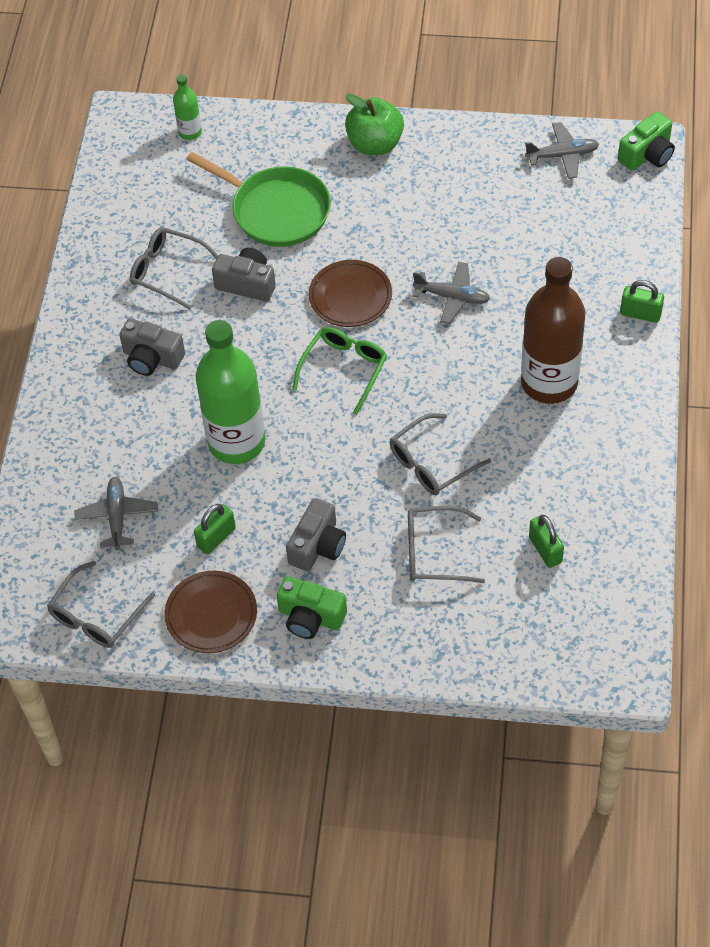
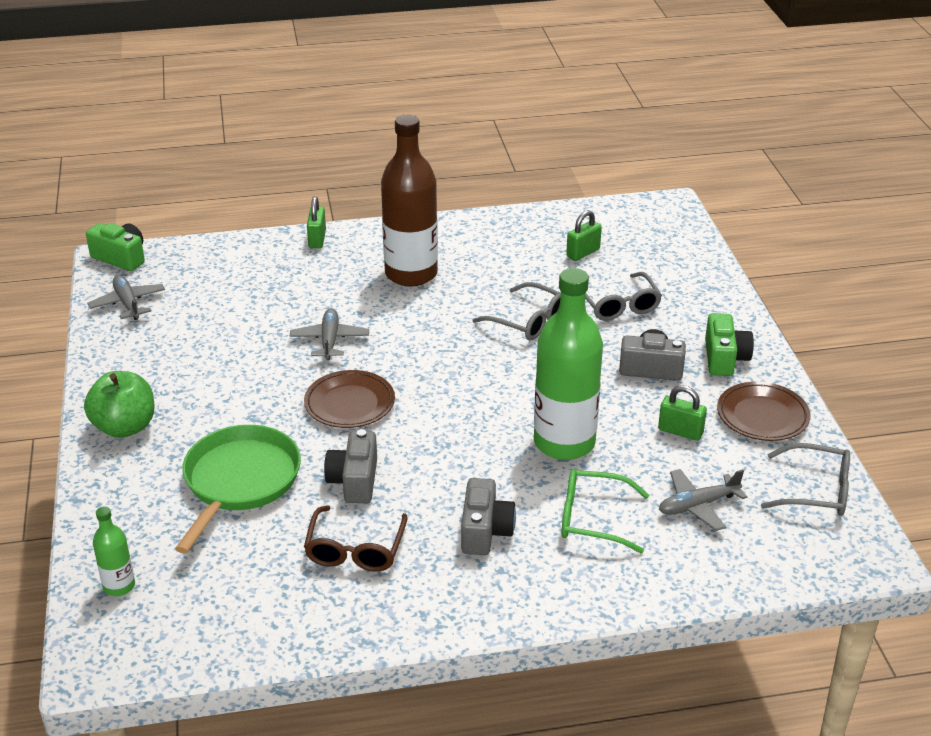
camera: 110 degrees left, 20 degrees down
grey glasses [130,228,218,310] -> brown glasses [304,505,408,571]
green glasses [292,327,387,415] -> green glasses moved to [562,469,649,553]

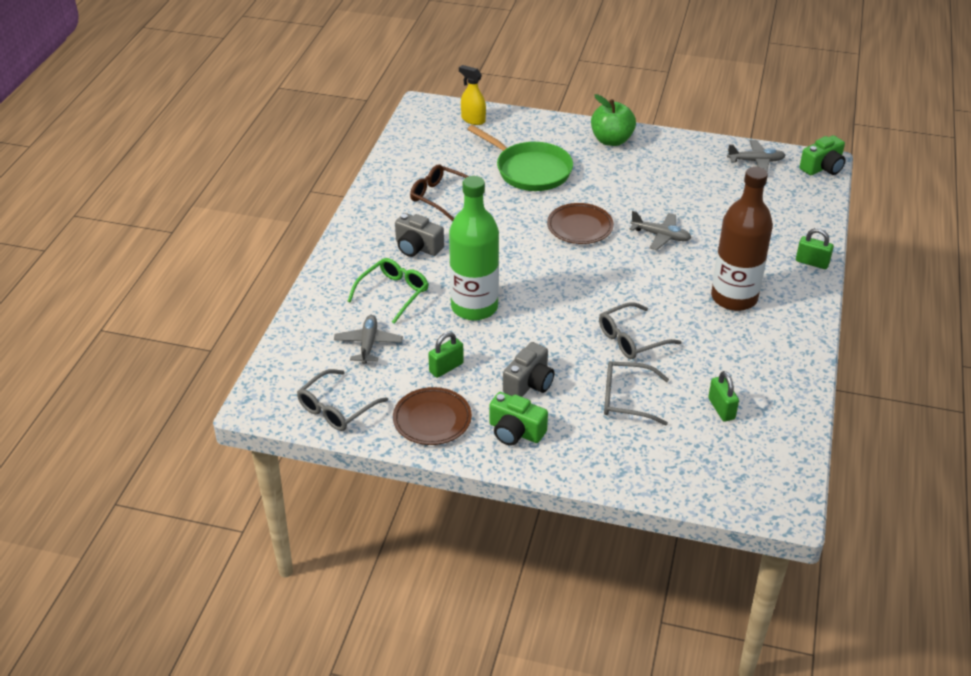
camera: 115 degrees right, 5 degrees up
green bottle [93,506,135,596] -> yellow spray bottle [459,65,486,125]
grey camera [324,429,377,503] -> none

